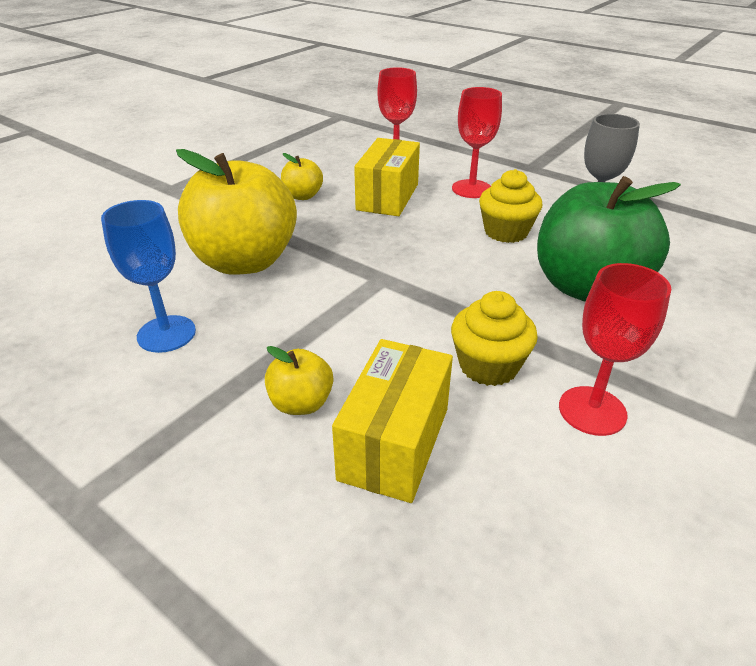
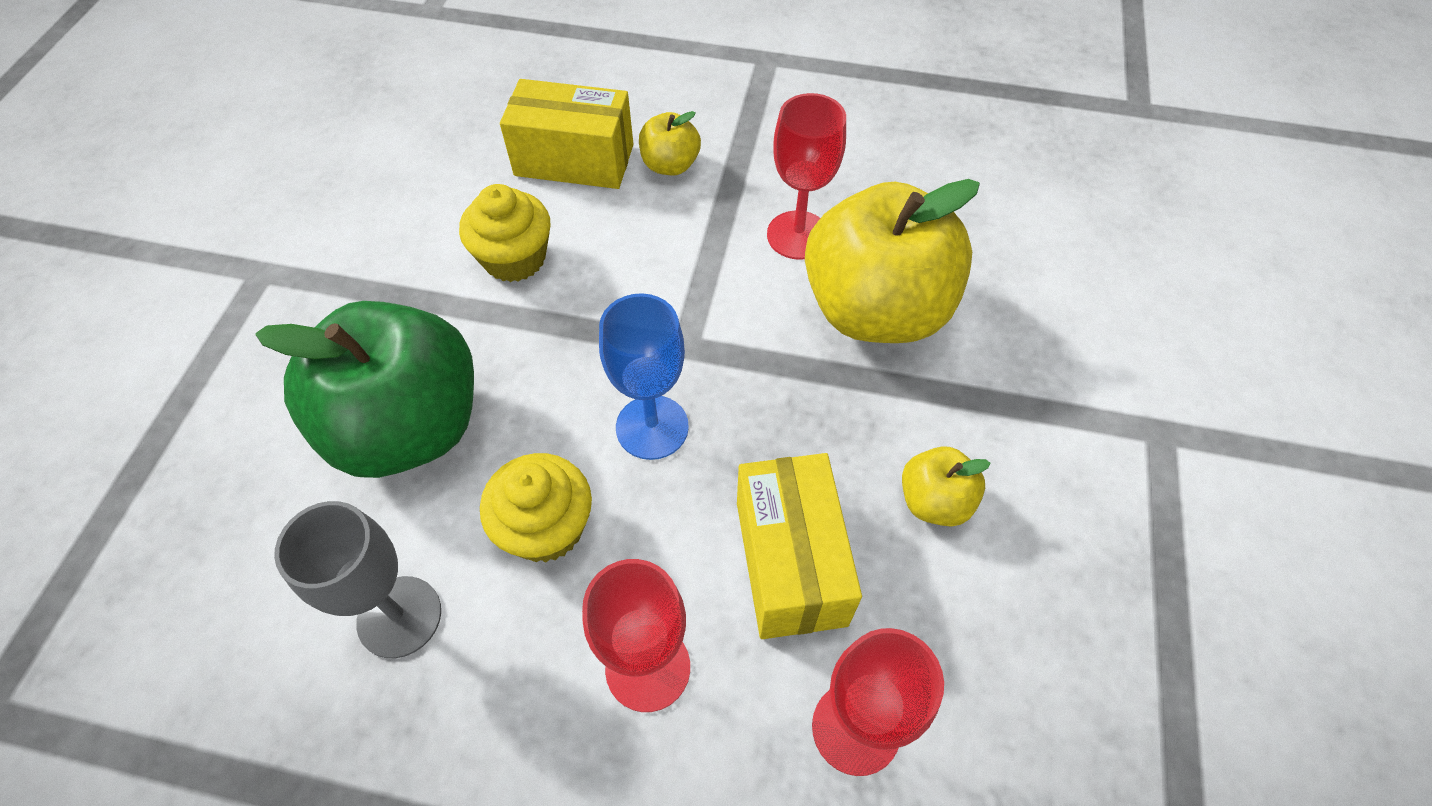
camera: 155 degrees right, 20 degrees up
blue goblet [101,200,196,353] -> blue goblet moved to [599,293,689,460]
yellow box [332,339,453,503] -> yellow box turned 75 degrees counterclockwise [500,79,634,189]
red goblet [559,263,671,436] -> red goblet moved to [767,93,846,260]

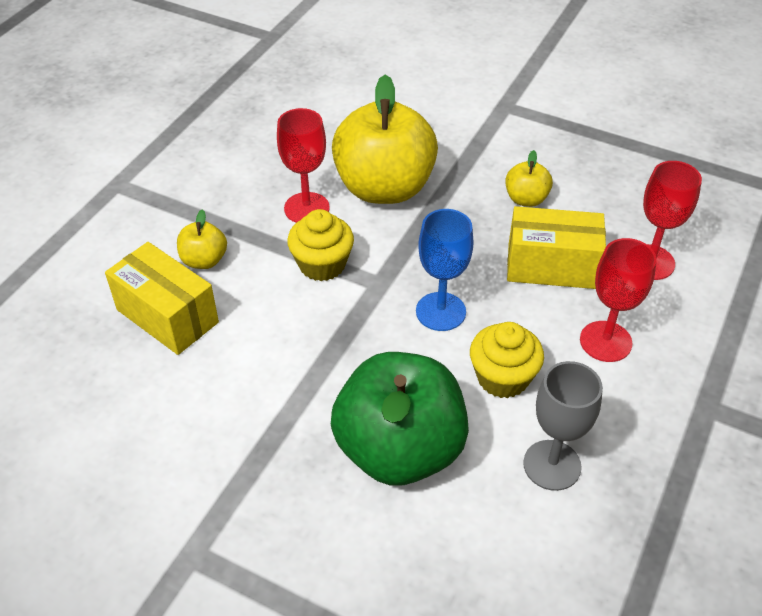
camera: 75 degrees left, 10 degrees down
yellow cupcake [459,184,550,282] -> yellow cupcake moved to [287,209,354,281]
yellow box [500,79,634,189] -> yellow box turned 75 degrees counterclockwise [105,242,219,355]

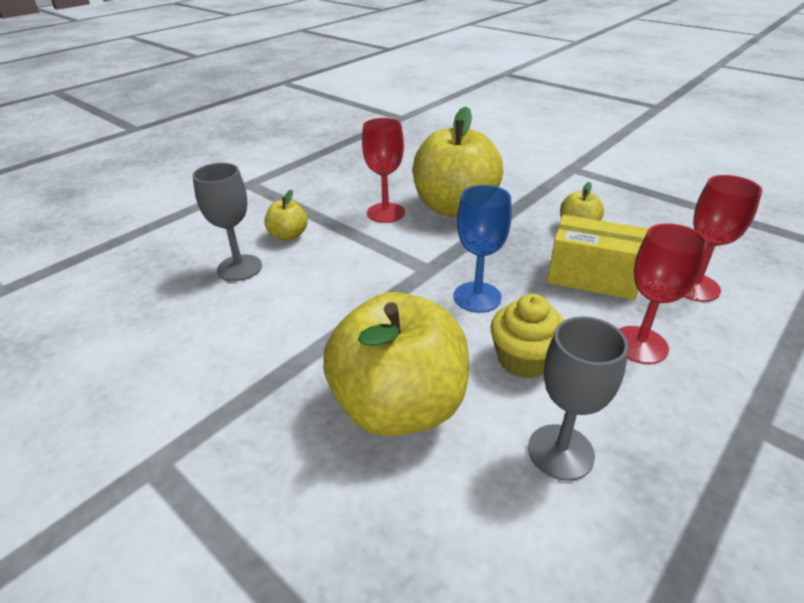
camera: 15 degrees right, 10 degrees down
yellow box [105,242,219,355] -> grey goblet [192,163,262,281]
yellow cupcake [287,209,354,281] -> none
green apple [331,352,469,486] -> yellow apple [323,292,469,436]

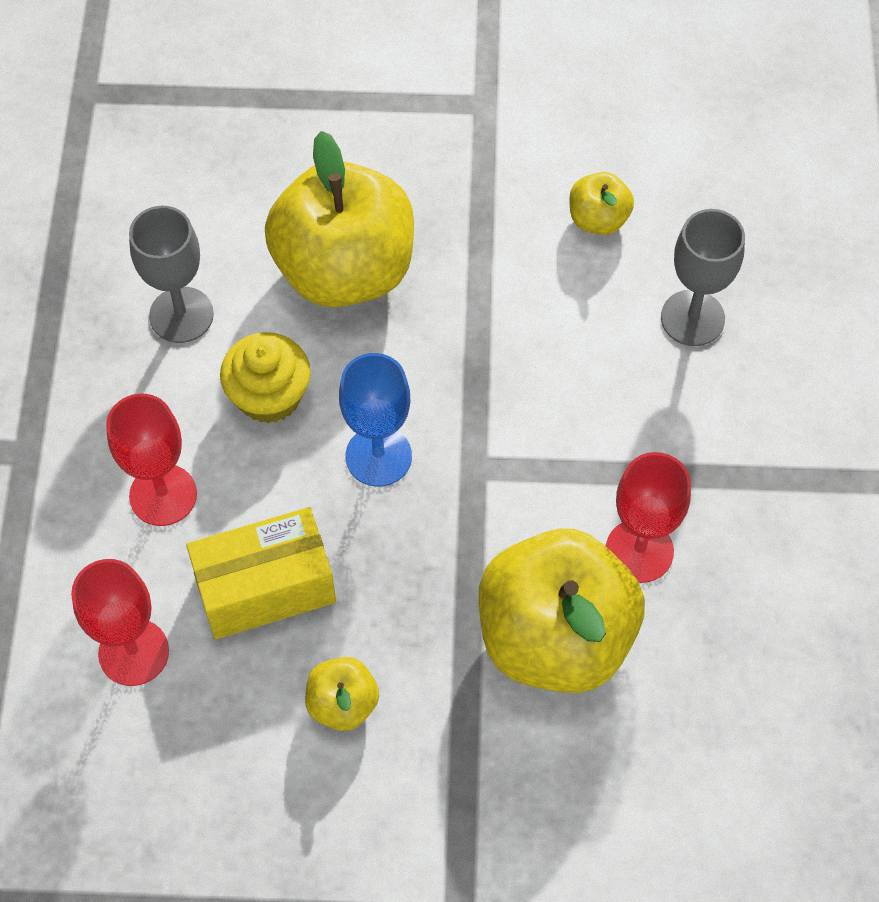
camera: 140 degrees right, 25 degrees up
yellow apple [264,190,308,241] -> yellow apple moved to [569,172,634,235]

